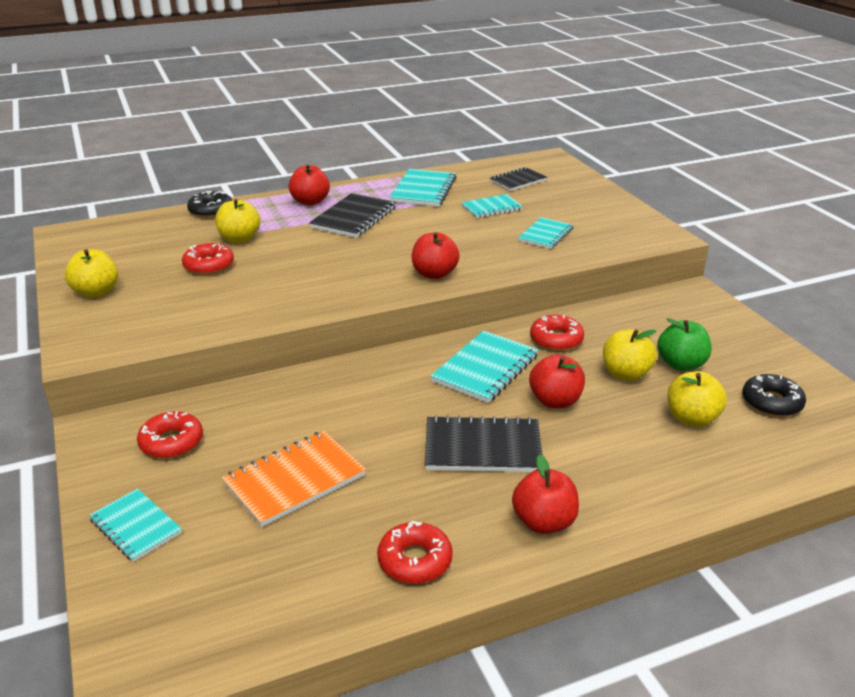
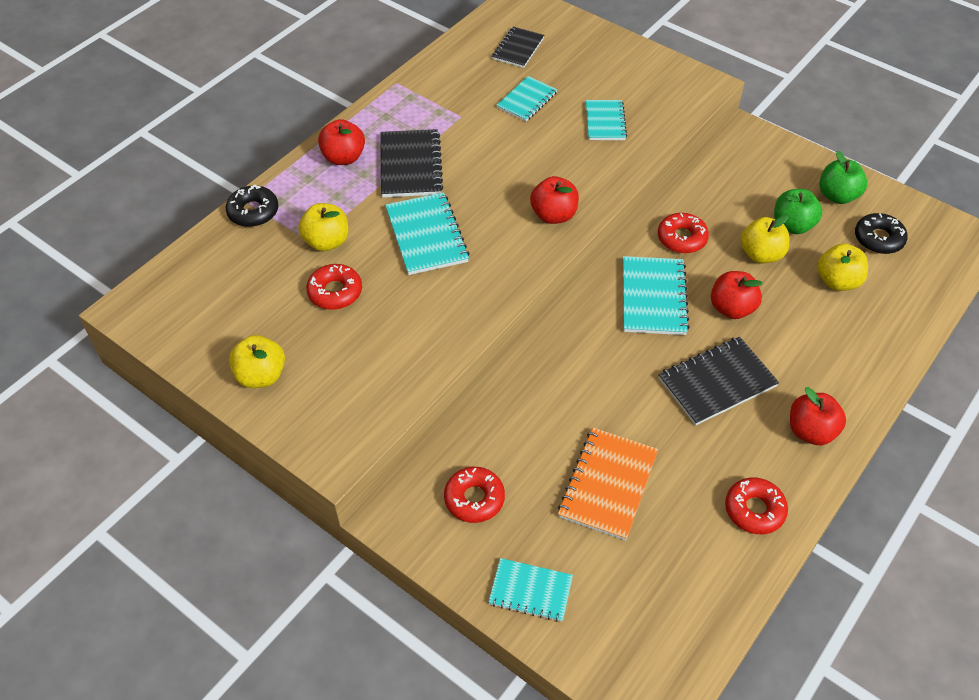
camera: 30 degrees left, 20 degrees up
turquoise notebook [389,169,456,207] -> turquoise notebook moved to [385,192,470,275]
none -> green apple [820,151,867,204]

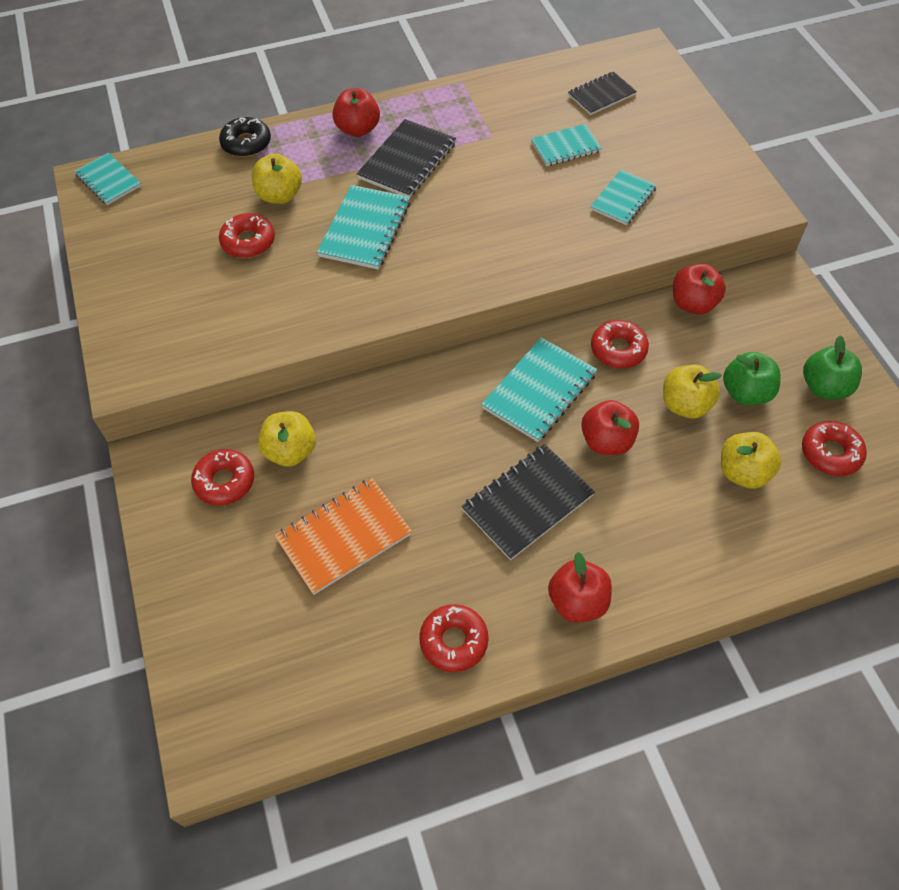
camera: 35 degrees right, 5 degrees up
yellow apple [229,335,285,388] -> yellow apple moved to [258,411,316,467]
turquoise notebook [488,558,573,622] -> turquoise notebook moved to [74,153,141,205]
red apple [530,176,579,224] -> red apple moved to [673,264,726,314]
black notebook [658,337,779,426] -> black notebook turned 45 degrees counterclockwise [461,444,595,560]
black donut [855,213,908,254] -> red donut [802,421,867,476]

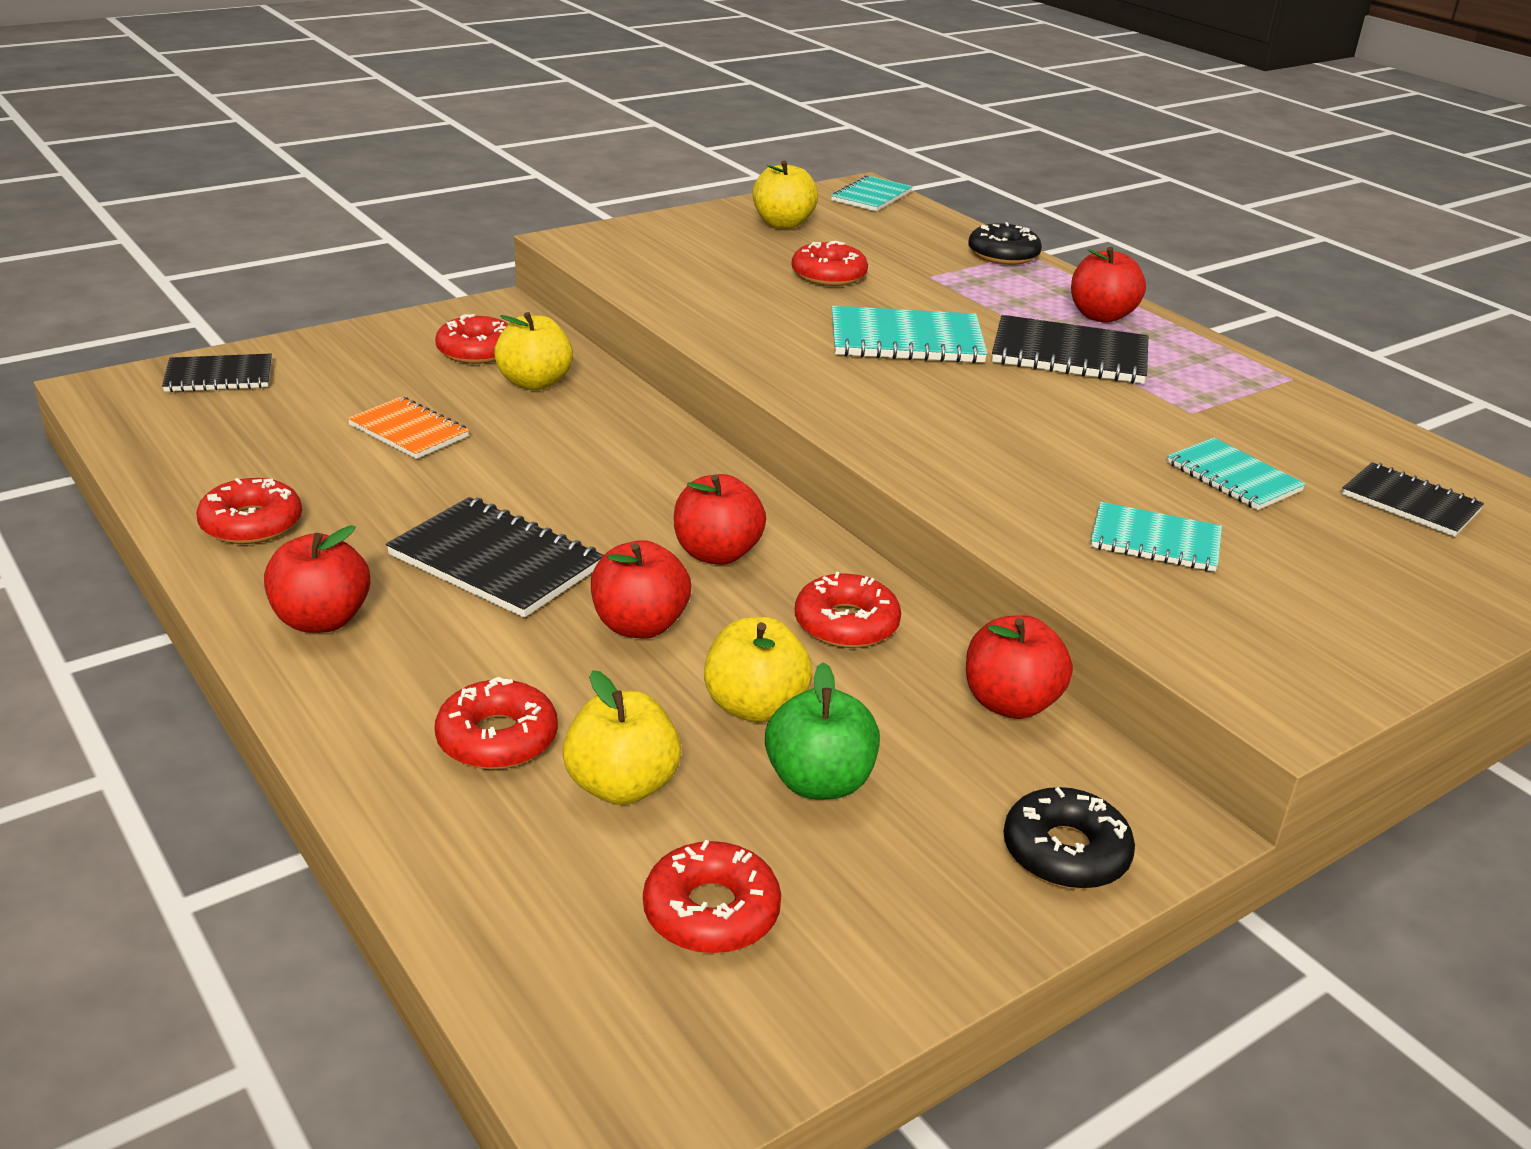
camera: 70 degrees right, 25 degrees down
yellow apple [252,154,302,204] -> yellow apple moved to [753,160,818,229]
orange notebook [274,478,412,595] -> orange notebook [348,397,469,459], size x0.66
turquoise notebook [481,337,597,442] -> red apple [674,474,766,565]
green apple [803,335,862,399] -> none
none -> black notebook [162,354,272,392]
none -> red donut [435,677,558,770]
none -> black donut [1004,787,1135,889]

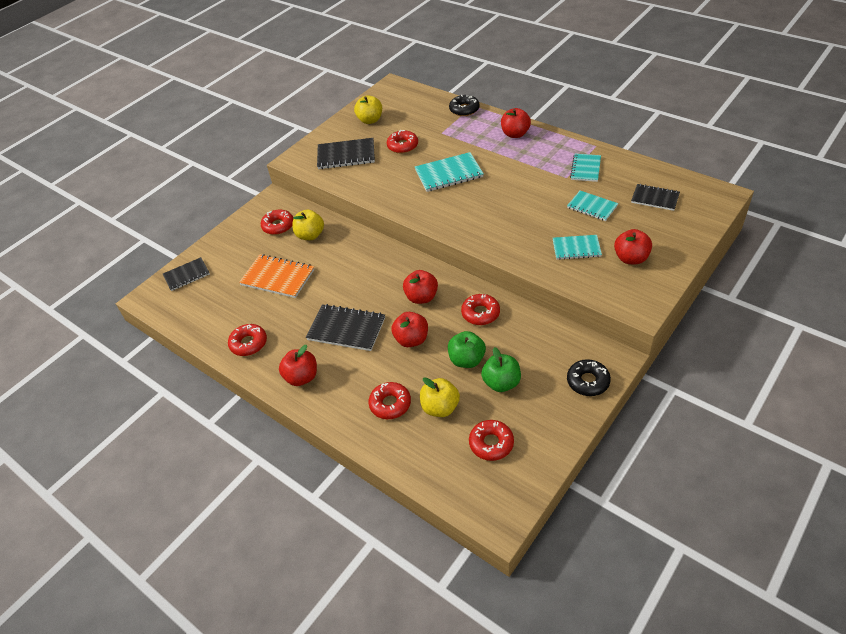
camera: 10 degrees left, 15 degrees up
orange notebook [348,397,469,459] -> orange notebook [239,254,314,298], size x1.52
yellow apple [704,617,813,723] -> green apple [448,331,486,368]
turquoise notebook [831,175,913,211] -> turquoise notebook moved to [570,154,601,182]
red apple [966,615,1073,719] -> red apple moved to [614,229,652,264]
black notebook [992,315,1148,384] -> black notebook moved to [317,138,375,169]

